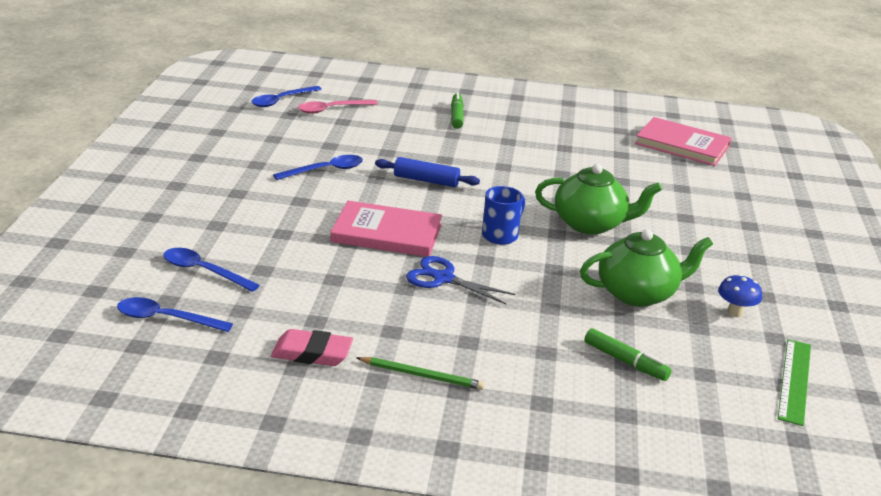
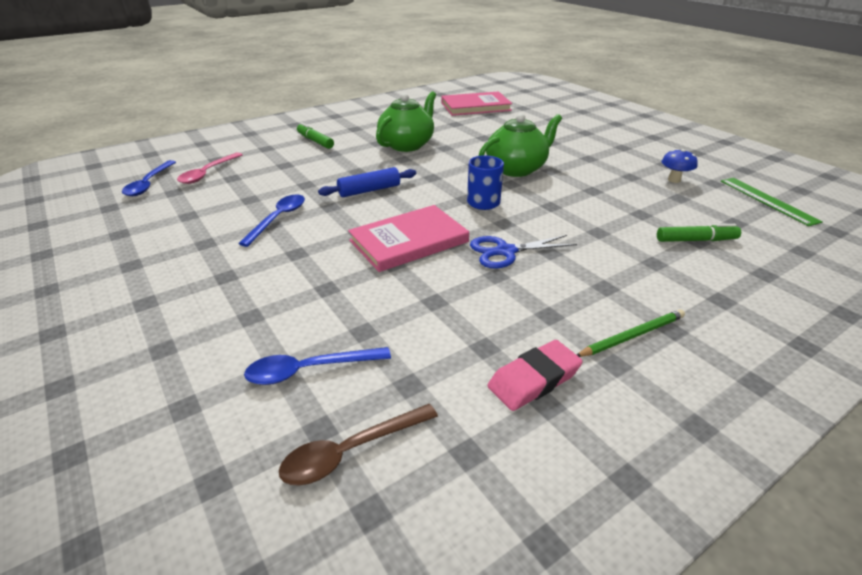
camera: 40 degrees left, 5 degrees up
blue spoon [117,297,233,332] -> brown spoon [279,404,438,486]
green teapot [580,229,713,307] -> green teapot moved to [376,91,436,152]

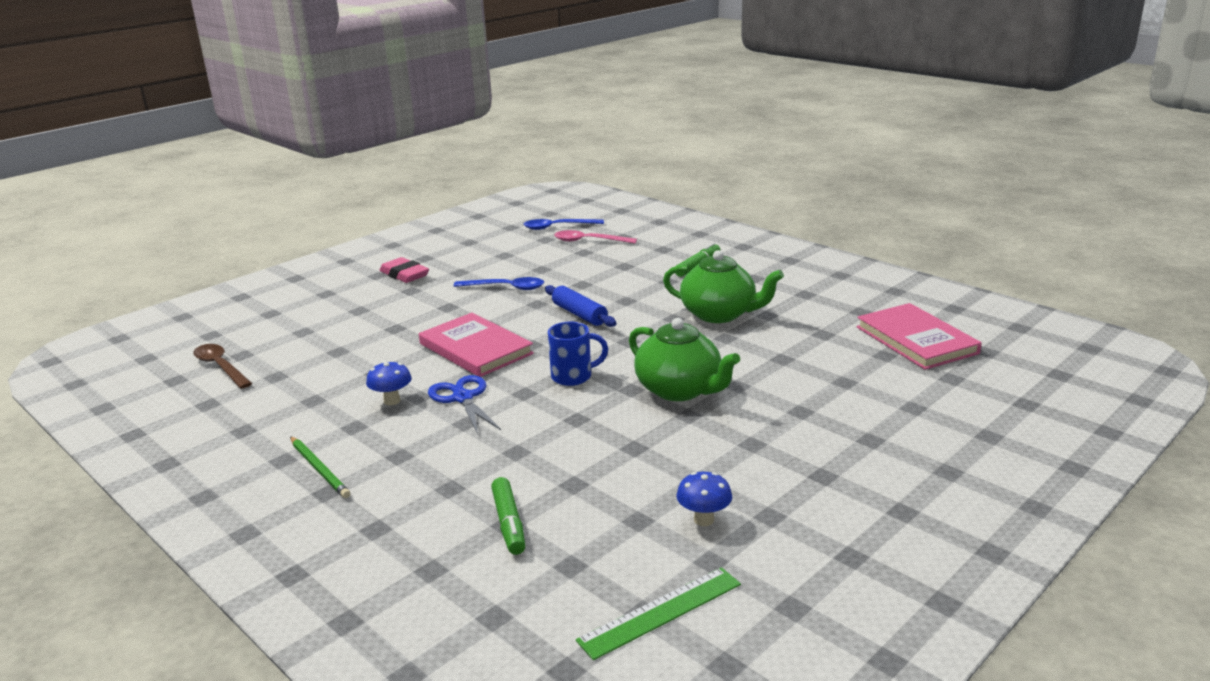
camera: 80 degrees right, 10 degrees down
blue spoon [244,347,391,385] -> none
pink eraser [488,340,583,411] -> pink eraser moved to [379,257,429,283]
none -> blue mushroom [366,361,412,405]

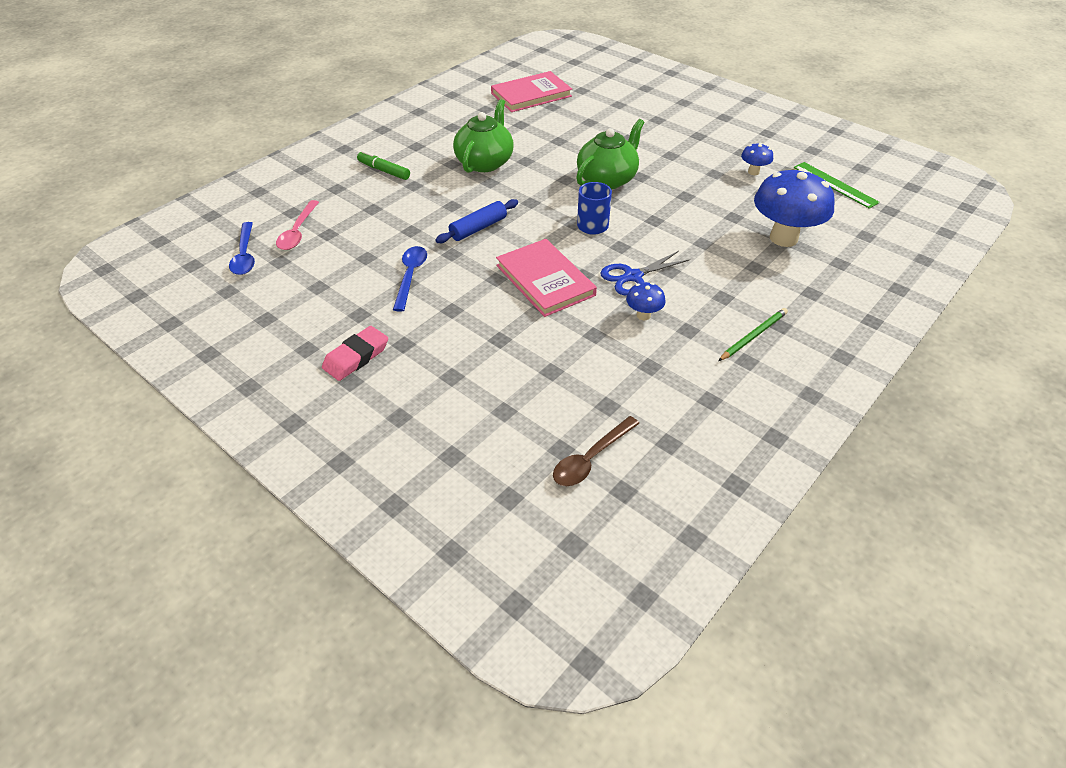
camera: 95 degrees left, 20 degrees up
pink book [419,313,534,377] -> pink book turned 75 degrees counterclockwise [496,239,597,317]
green marker [491,477,525,555] -> blue mushroom [754,168,835,247]

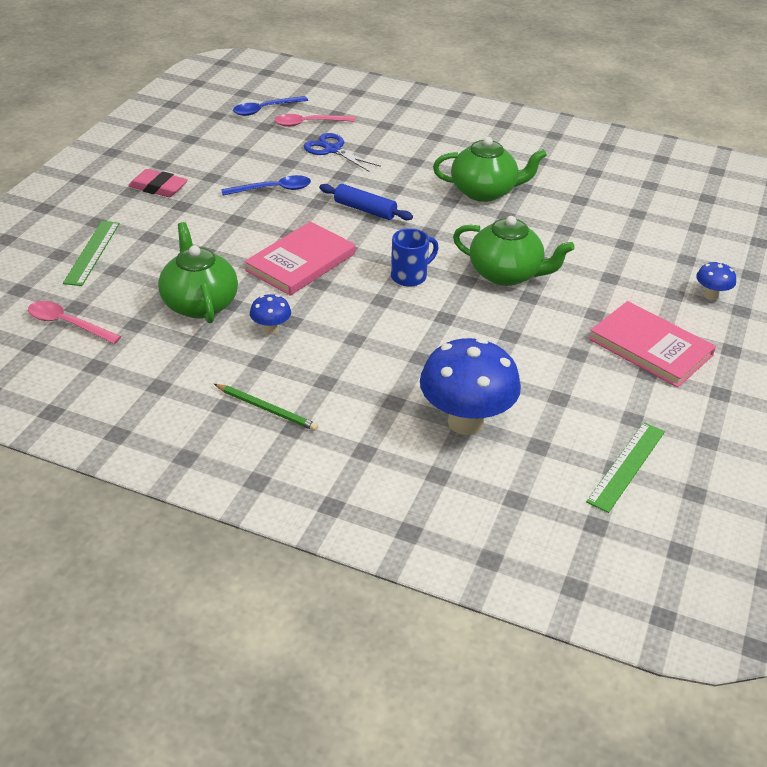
camera: 70 degrees right, 5 degrees down
green marker [357,151,410,180] -> none
pink book [491,71,572,112] -> pink book moved to [589,301,716,388]
brown spoon [553,416,640,486] -> pink spoon [28,301,122,344]
blue scissors [600,251,690,296] -> blue scissors moved to [304,133,381,172]
blue mushroom [741,143,773,175] -> blue mushroom moved to [696,262,736,300]
none -> green ruler [63,221,120,286]
none -> green teapot [158,222,238,323]

